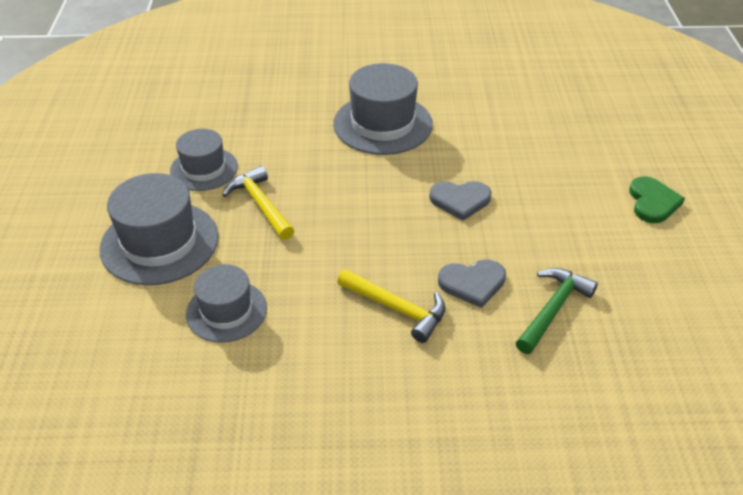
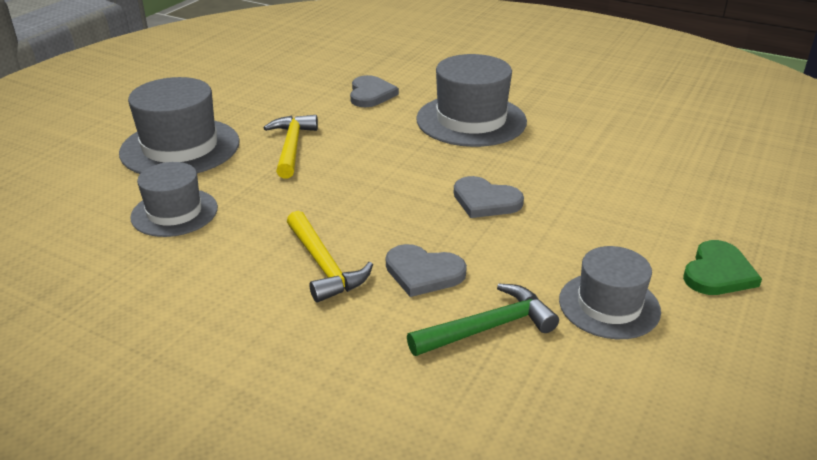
camera: 30 degrees right, 10 degrees down
grey hat [170,129,238,191] -> grey hat moved to [559,246,661,339]
none -> grey heart [350,75,399,107]

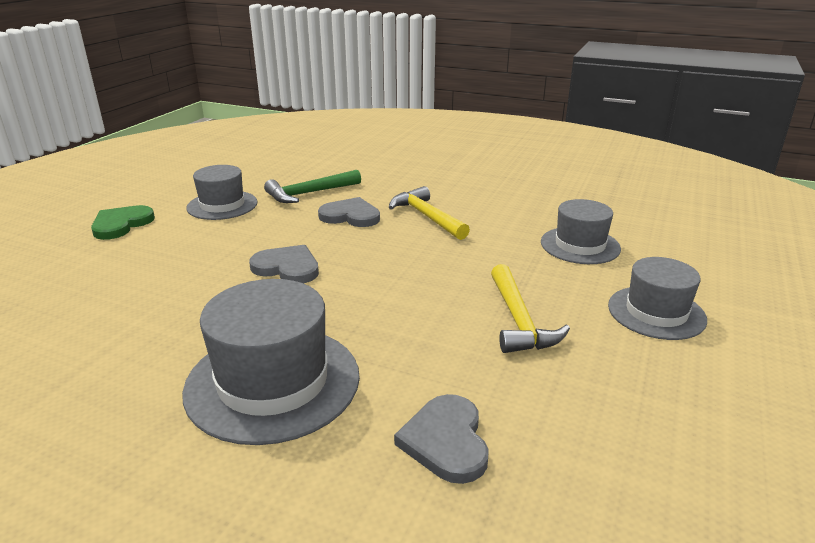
camera: 175 degrees right, 5 degrees down
grey hat [119,77,240,174] -> grey hat [608,257,707,340], size x0.63

